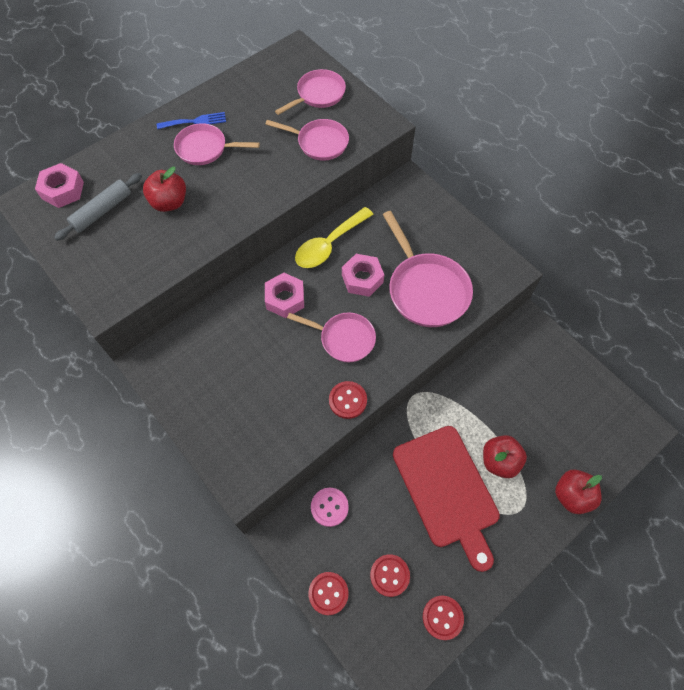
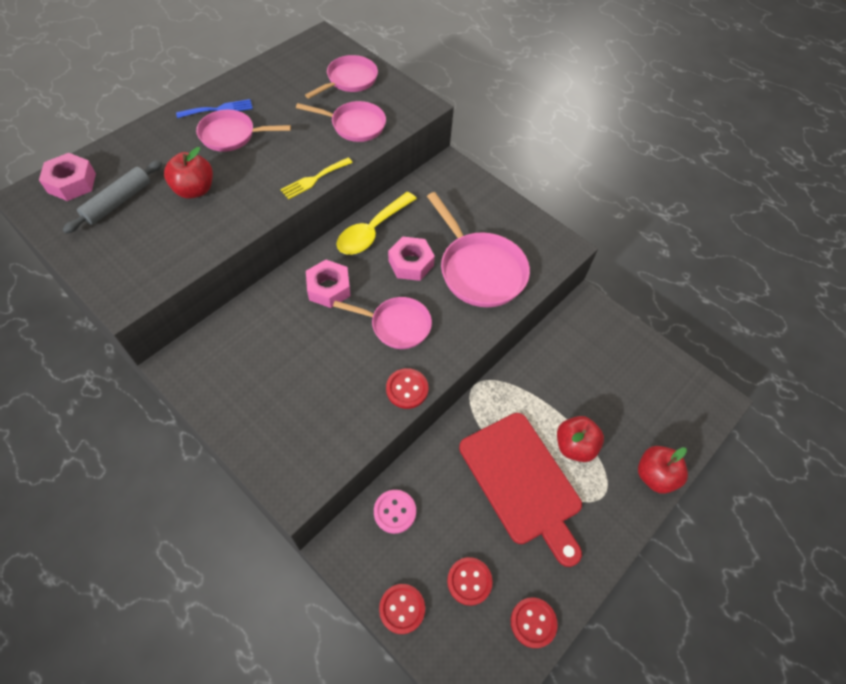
camera: 10 degrees left, 5 degrees down
none -> yellow fork [280,158,353,199]

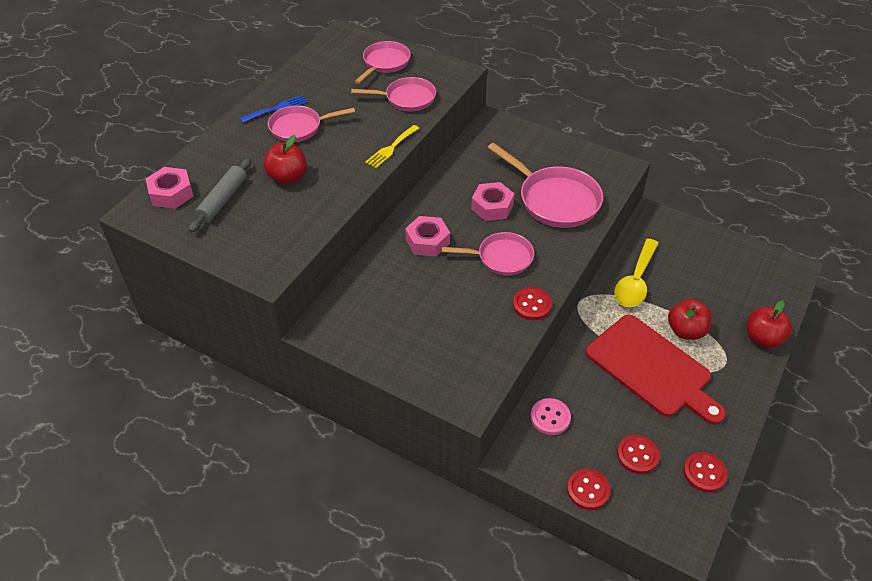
camera: 10 degrees left, 10 degrees down
yellow spoon [336,192,417,255] -> yellow spoon moved to [614,238,659,307]

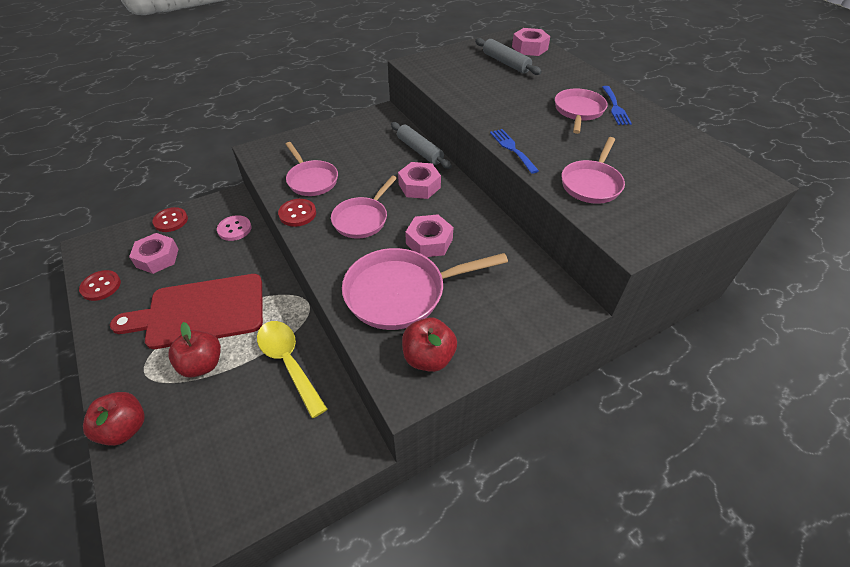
camera: 120 degrees right, 0 degrees up
red apple [264,135,307,184] -> red apple moved to [402,318,457,372]
pink pan [355,41,411,84] -> pink pan moved to [286,142,338,196]
yellow fork [365,125,420,168] -> blue fork [490,129,539,174]
red button [617,435,660,474] -> pink nut [129,233,179,274]
none -> grey rolling pin [391,122,452,169]

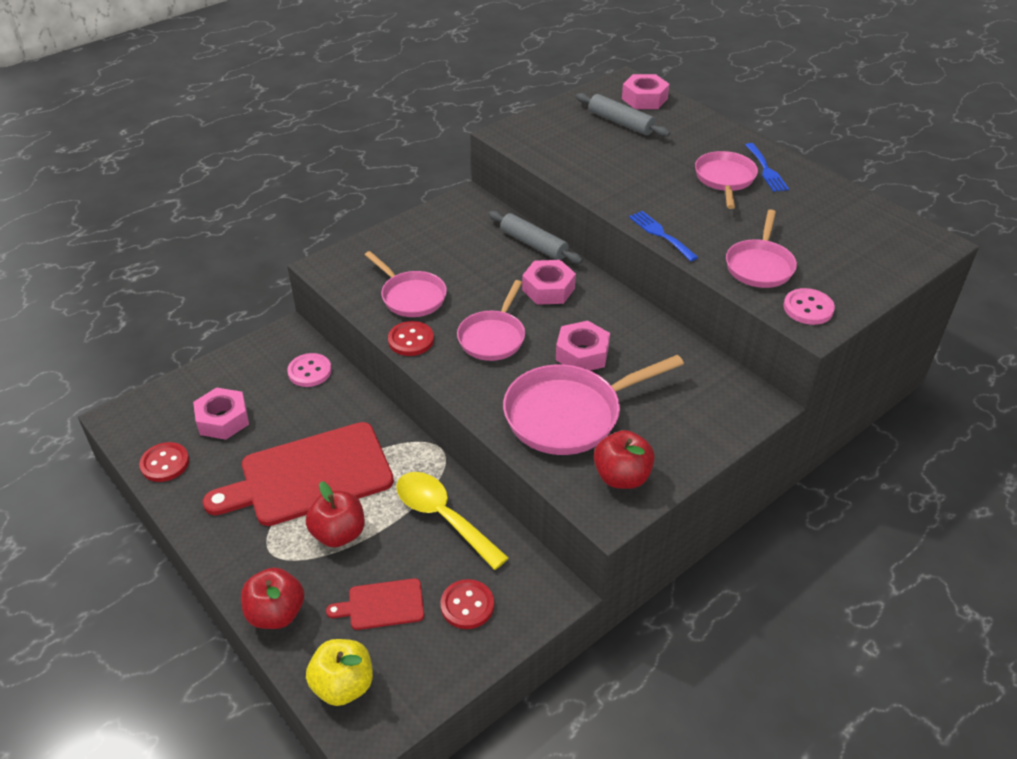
camera: 10 degrees left, 5 degrees down
red button [152,207,188,232] -> red button moved to [441,579,494,629]
none -> yellow apple [306,639,373,706]
none -> red cutting board [326,578,424,630]
none -> pink button [784,288,835,325]

